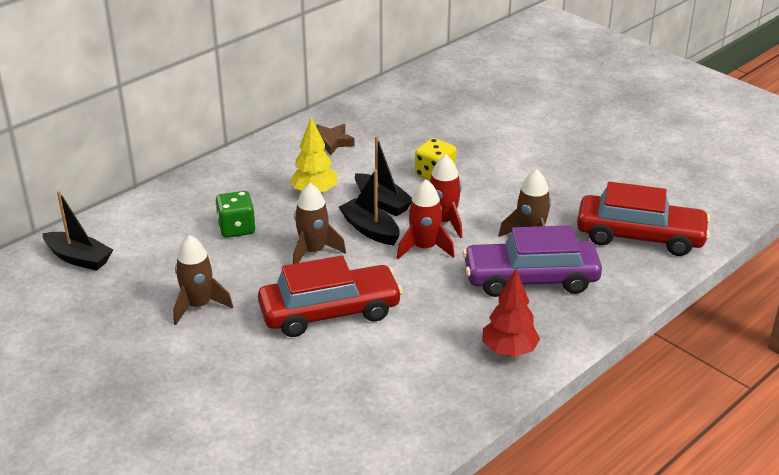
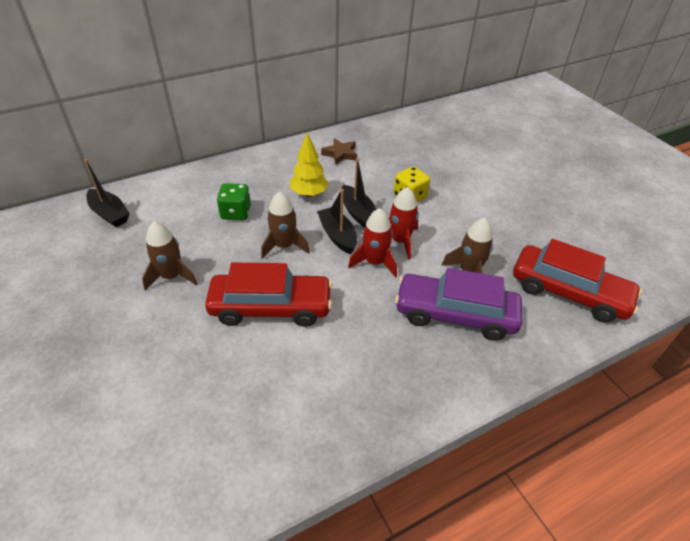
camera: 15 degrees right, 10 degrees up
red tree [482,268,540,357] -> none

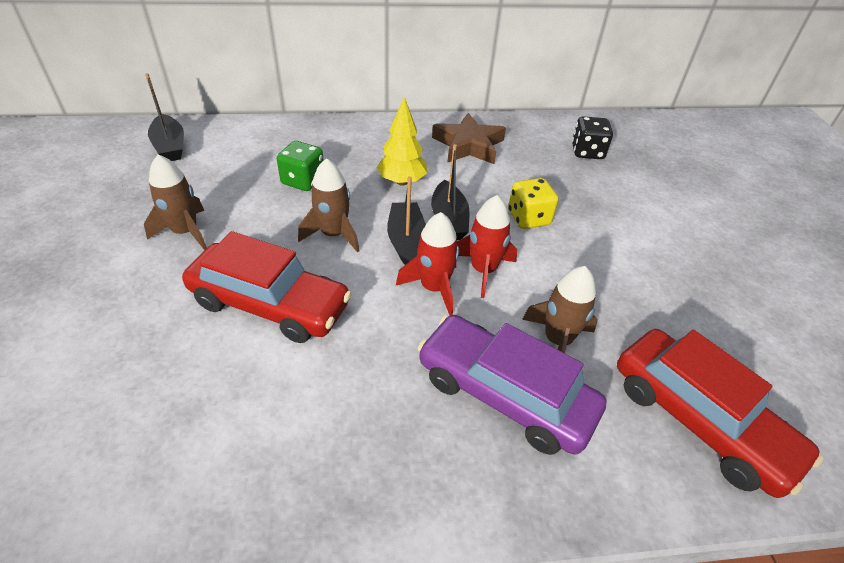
camera: 20 degrees right, 0 degrees up
brown star [321,138,357,165] -> brown star [432,113,506,164], size x1.54
none -> black dice [572,116,613,159]

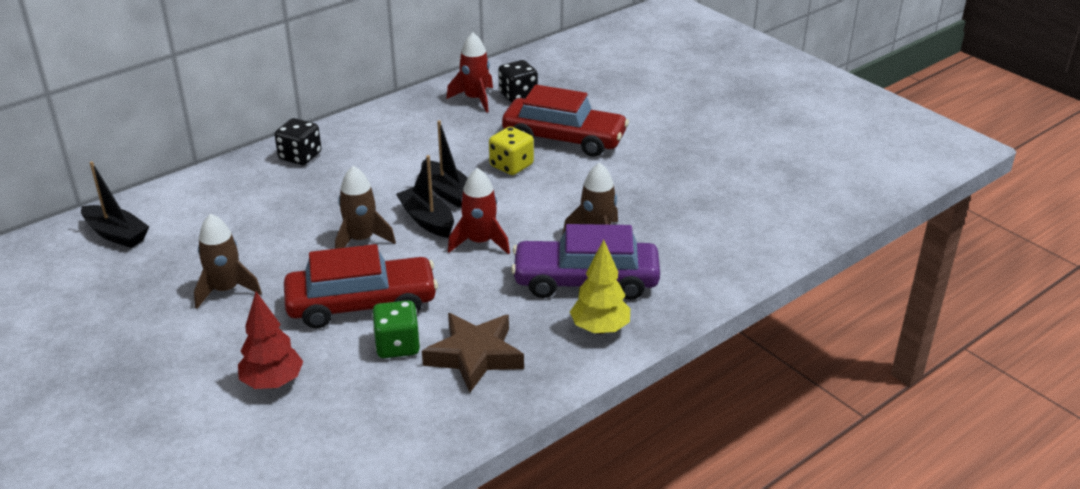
camera: 30 degrees left, 10 degrees down
green dice [277,141,324,191] -> green dice moved to [372,300,420,358]
yellow tree [377,97,427,186] -> yellow tree moved to [570,240,630,334]
brown star [432,113,506,164] -> brown star moved to [422,313,524,392]
red rocket [457,195,517,298] -> red rocket moved to [446,32,493,113]
red car [617,329,823,498] -> red car moved to [502,85,629,157]
none -> red tree [238,292,303,389]
none -> black dice [275,118,322,165]

